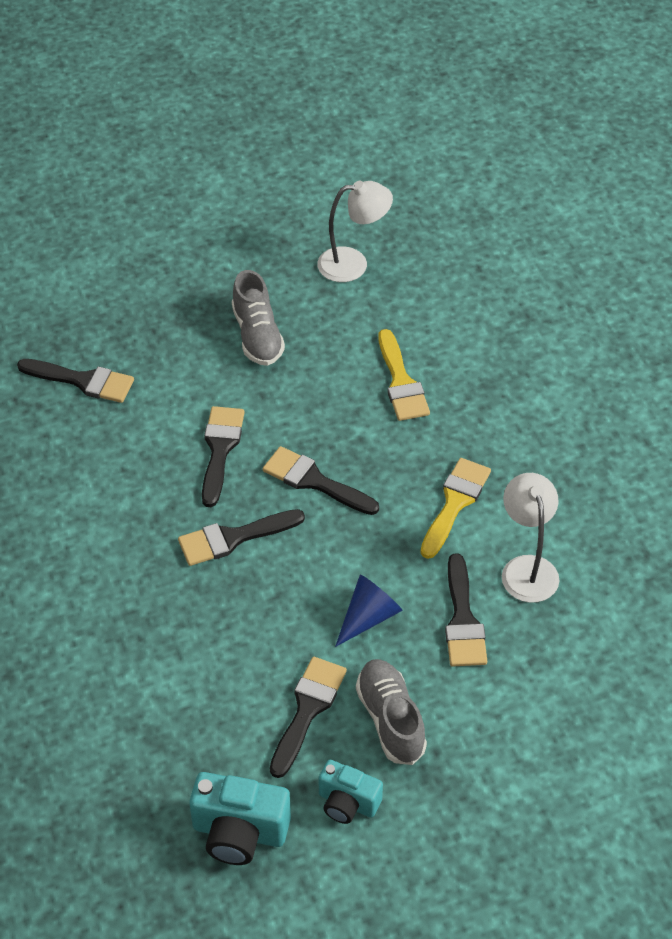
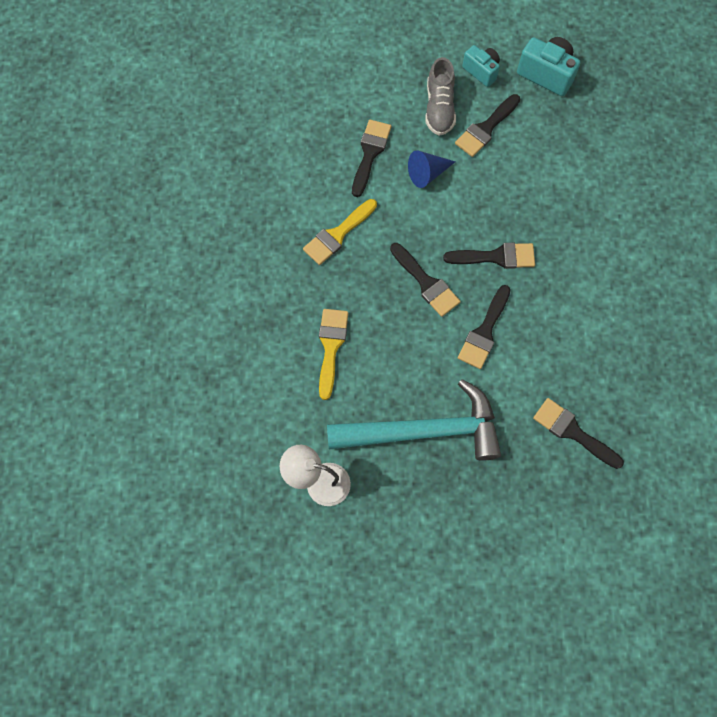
camera: 160 degrees left, 20 degrees up
grey shoe [232,270,285,366] -> turquoise hammer [327,379,501,461]
white lamp [502,473,559,603] -> none

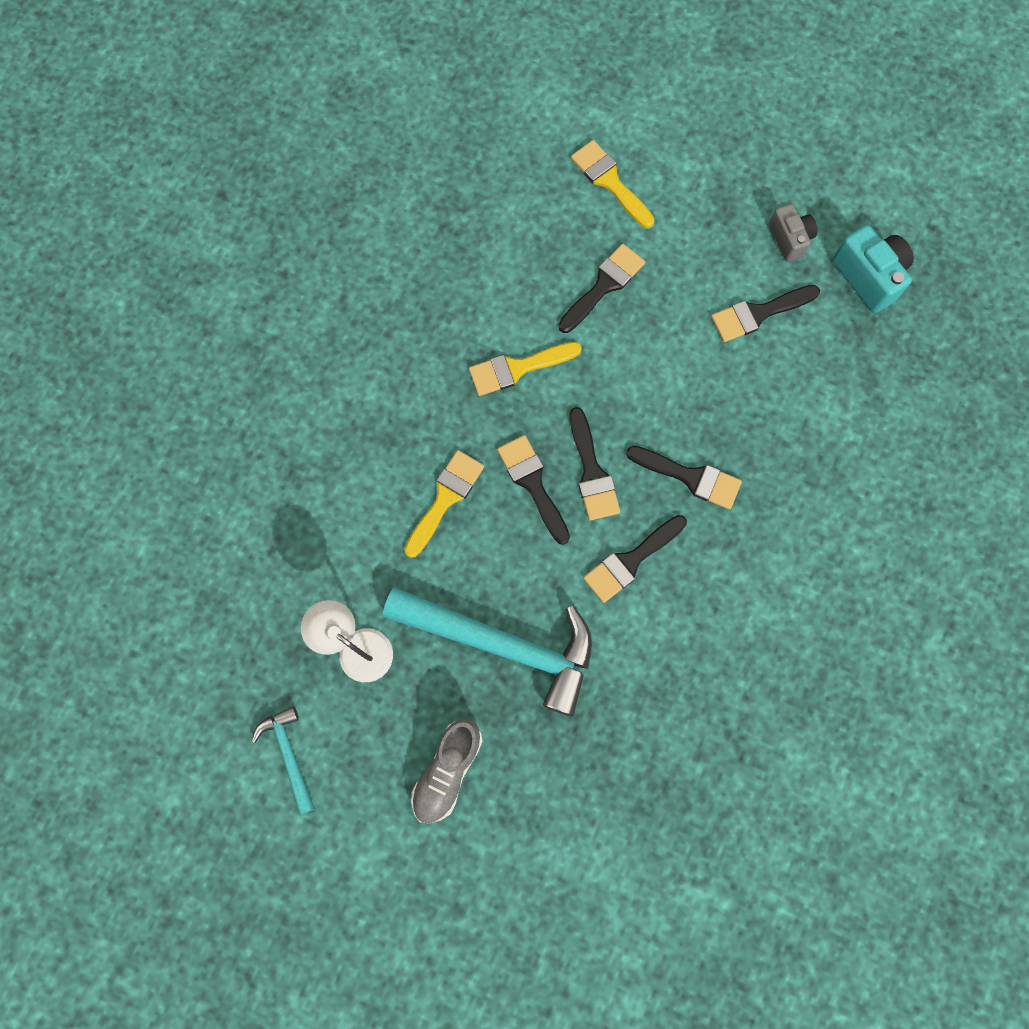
camera: 25 degrees right, 5 degrees up
blue cone [408,150,456,188] -> none
grey shoe [425,57,456,136] -> grey shoe moved to [411,718,483,824]
turquoise camera [462,45,500,87] -> grey camera [769,204,817,262]
black brush [533,398,624,469] -> black brush moved to [497,435,570,545]
none -> turquoise hammer [252,706,315,815]
none -> yellow brush [571,140,655,228]

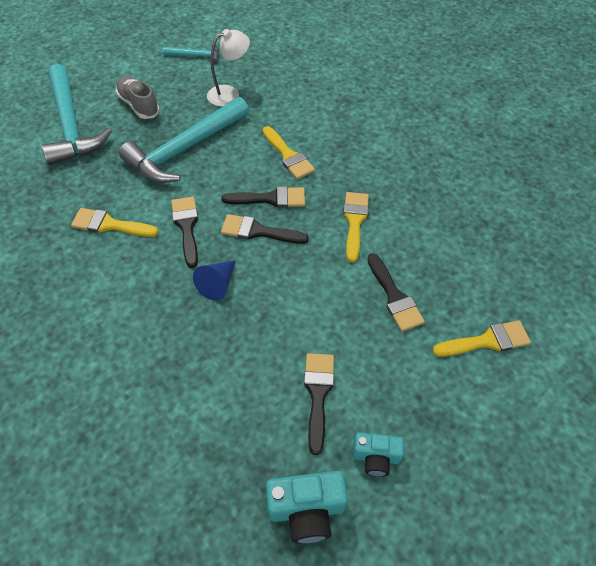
camera: 115 degrees right, 20 degrees down
black brush [626,446,742,509] -> blue cone [193,260,236,301]
grey camera [769,204,817,262] -> turquoise camera [353,432,404,477]
none -> turquoise hammer [42,64,112,165]
none -> yellow brush [71,208,159,237]

